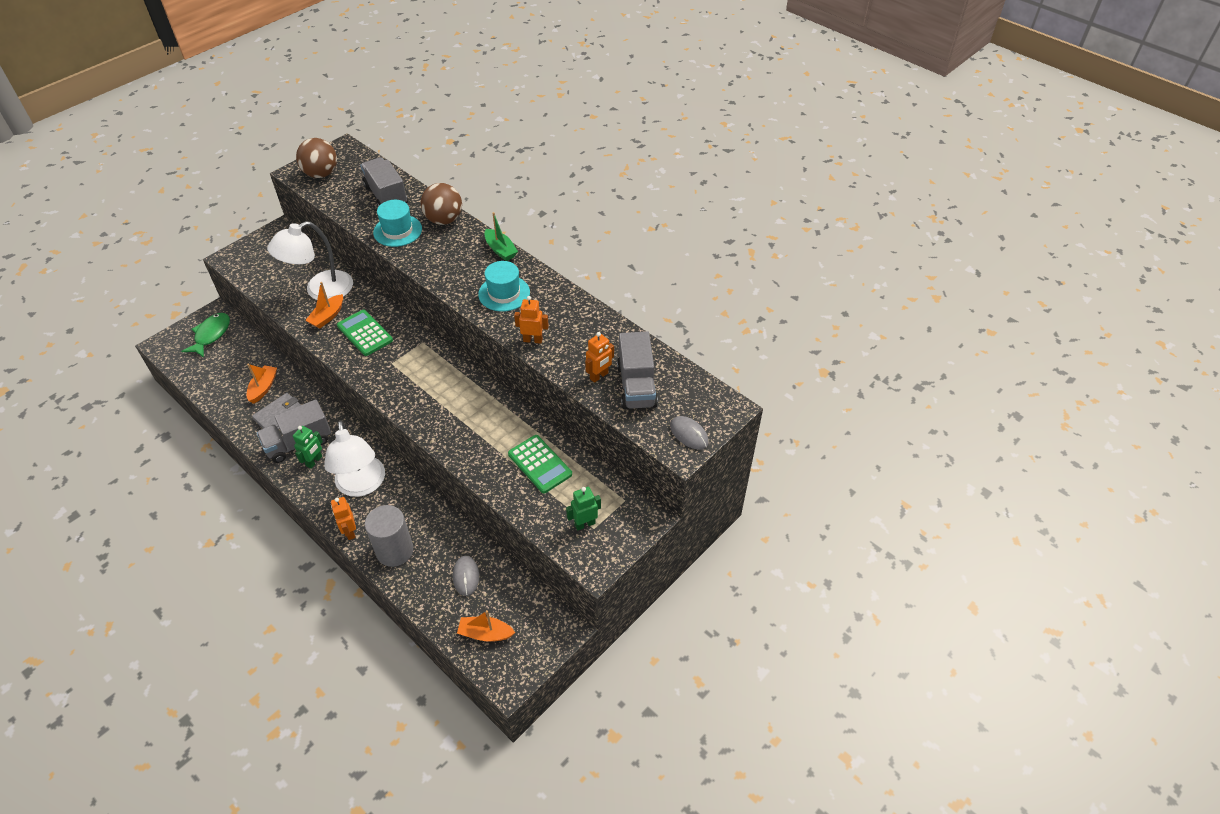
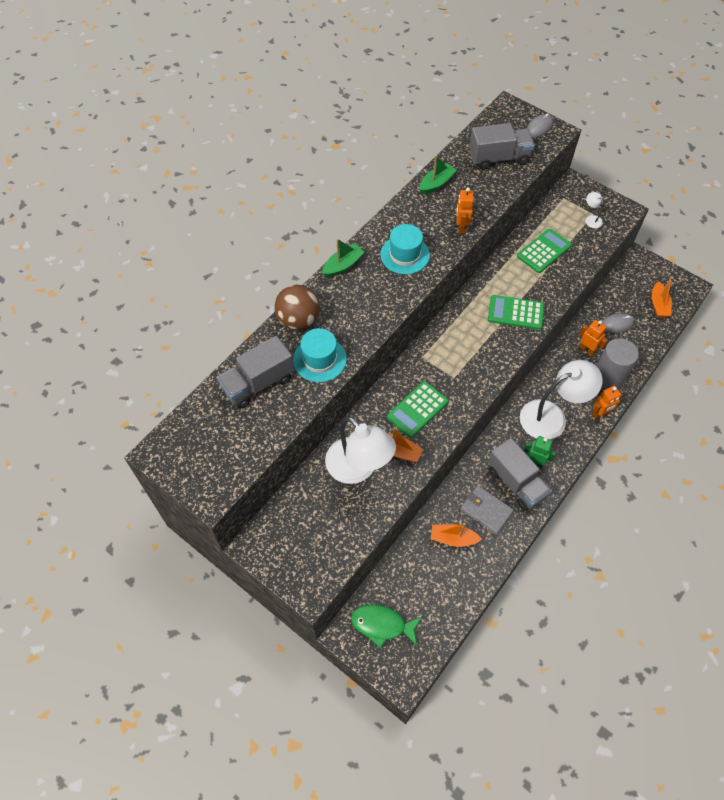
camera: 95 degrees left, 10 degrees up
brown ball [296,138,337,178] -> none
green robot [566,487,601,531] -> white lamp [585,192,603,228]
orange robot [585,332,614,383] -> orange robot moved to [579,320,608,356]
none -> green boat [419,155,457,194]
none -> green calculator [488,295,544,330]

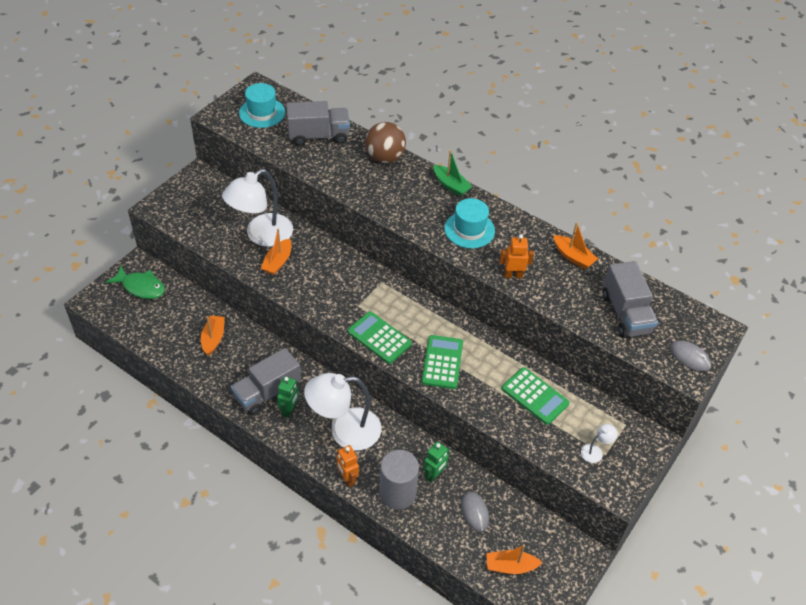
camera: 85 degrees right, 10 degrees down
grey truck [217,336,294,408] -> grey truck turned 120 degrees clockwise [286,101,350,146]
turquoise hat [293,328,347,382] -> turquoise hat moved to [239,83,285,128]
green fish [351,604,422,648] -> green fish turned 105 degrees clockwise [106,266,165,299]
green calculator [387,381,449,438] -> green calculator moved to [348,311,412,364]
green boat [419,155,457,194] -> orange boat [554,222,598,269]
grey wallet [461,486,514,535] -> none
white lamp [520,360,603,439] -> white lamp turned 105 degrees clockwise [304,373,381,451]
orange robot [579,320,608,356] -> green robot [424,442,450,483]

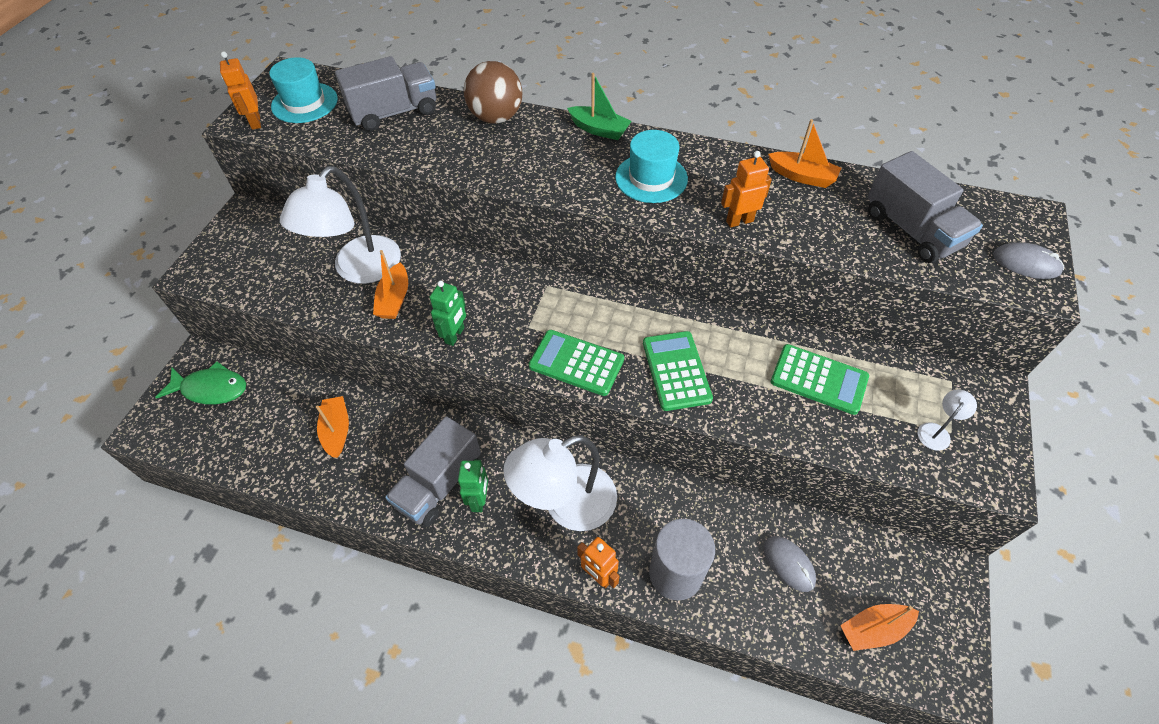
camera: 15 degrees left, 5 degrees up
green robot [424,442,450,483] -> green robot moved to [430,281,466,346]
none -> orange robot [220,52,261,130]

